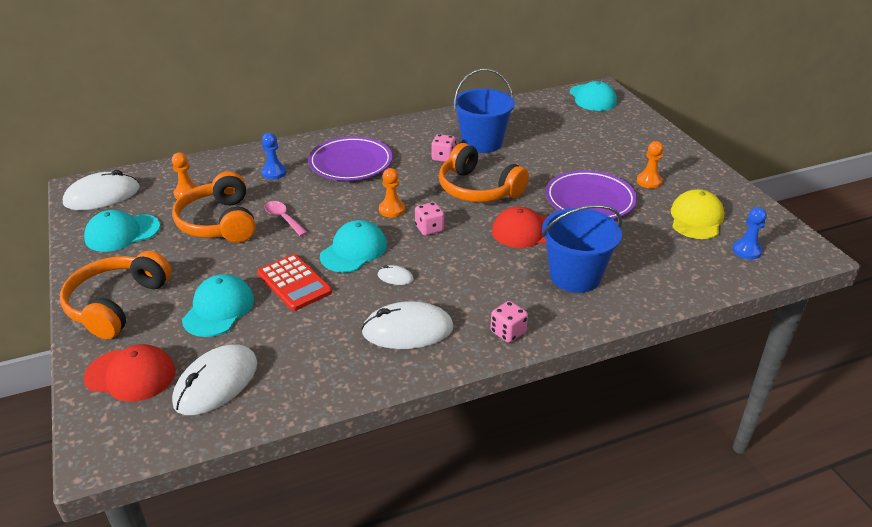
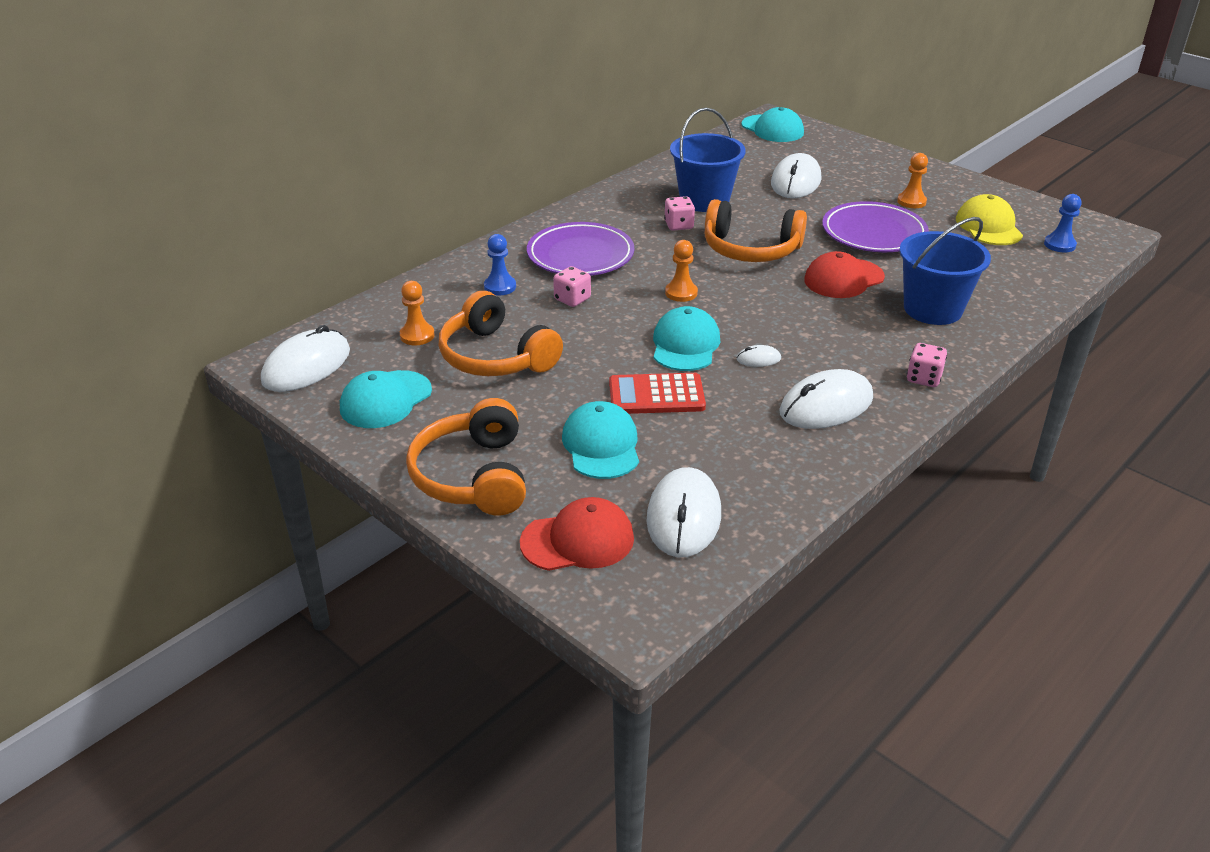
camera: 25 degrees left, 0 degrees up
red calculator [257,254,332,311] -> red calculator turned 150 degrees clockwise [609,373,706,414]
pink spoon [264,201,308,236] -> none
pink dice [415,202,444,235] -> pink dice moved to [553,266,591,307]
none -> white mouse [771,153,821,198]

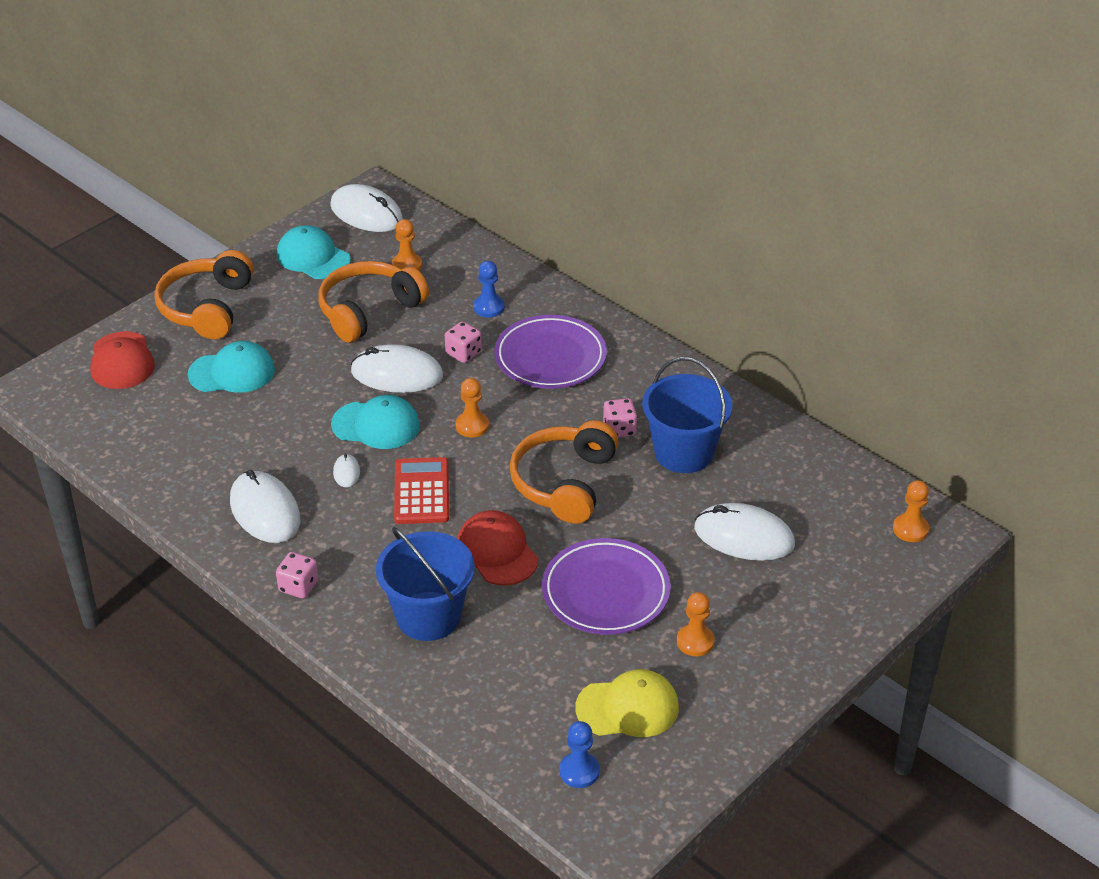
camera: 90 degrees right, 5 degrees up
orange headphones [406,398,526,515] -> orange headphones turned 75 degrees counterclockwise [154,250,254,339]
red calculator [609,373,706,414] -> red calculator moved to [394,457,449,524]
white mouse [647,467,721,557] -> white mouse moved to [351,344,443,393]
turquoise cap [741,107,804,142] -> orange pawn [893,480,929,542]

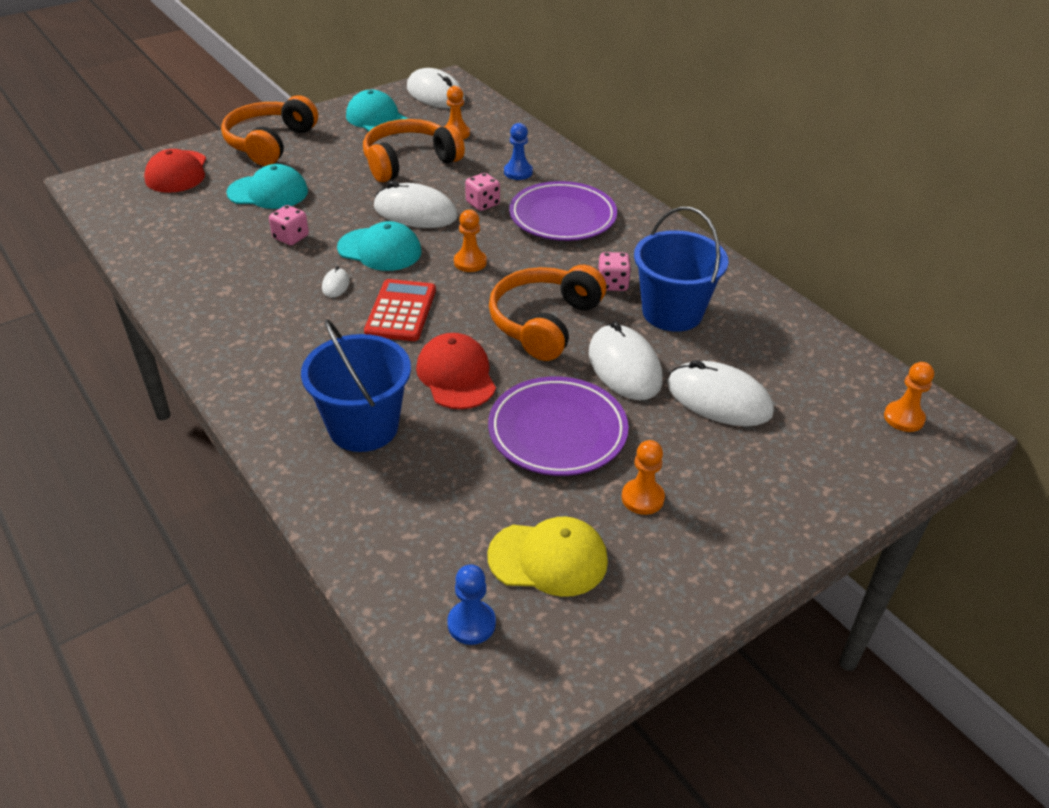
camera: 10 degrees right, 0 degrees up
white mouse [230,470,300,543] -> white mouse moved to [589,321,663,400]
pink dice [276,552,318,599] -> pink dice moved to [269,205,309,245]

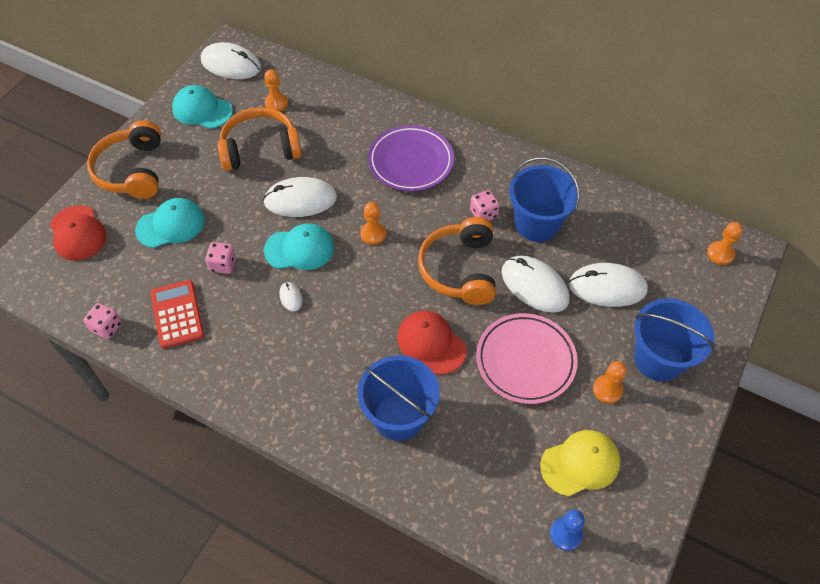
camera: 25 degrees left, 15 degrees up
orange headphones [363,119,465,182] -> orange headphones turned 45 degrees clockwise [217,107,302,171]
red calculator [364,279,436,341] -> red calculator moved to [150,280,204,349]
pink dice [465,173,500,211] -> pink dice moved to [83,303,122,339]
purple plate [488,376,628,476] -> pink plate [476,313,578,404]
blue pawn [504,123,533,180] -> none
none -> blue bucket [634,299,715,382]

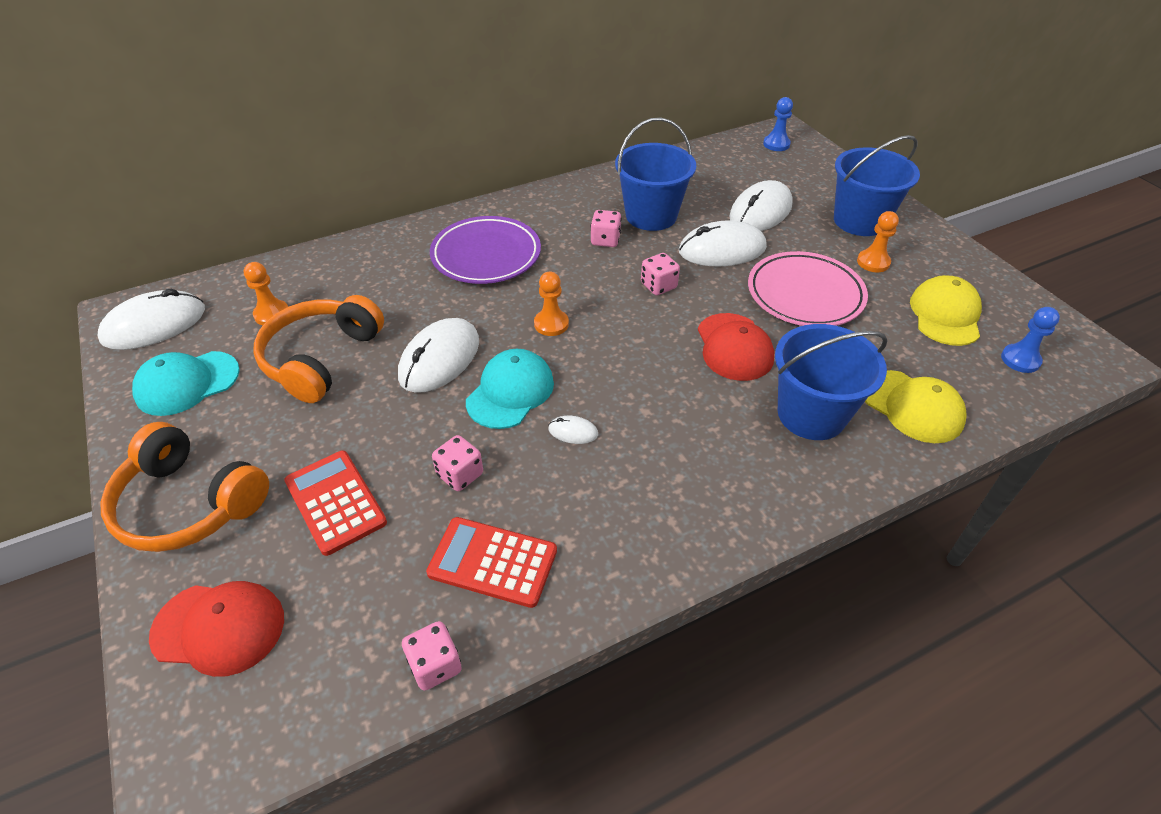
camera: 55 degrees left, 10 degrees down
turquoise cap [135,198,205,248] -> red calculator [284,450,387,556]
red cap [397,311,467,375] -> red cap turned 90 degrees counterclockwise [698,313,775,381]
orange headphones [418,217,496,305] -> pink dice [641,253,680,295]
orange pawn [707,222,743,265] -> blue pawn [763,97,793,151]
none -> yellow cap [865,370,967,443]

